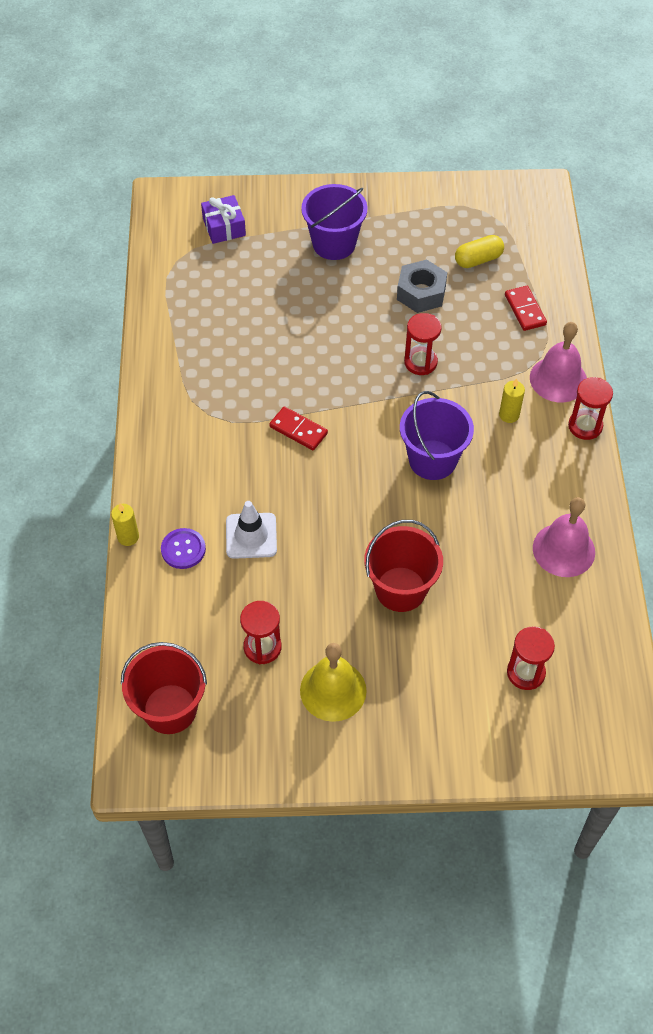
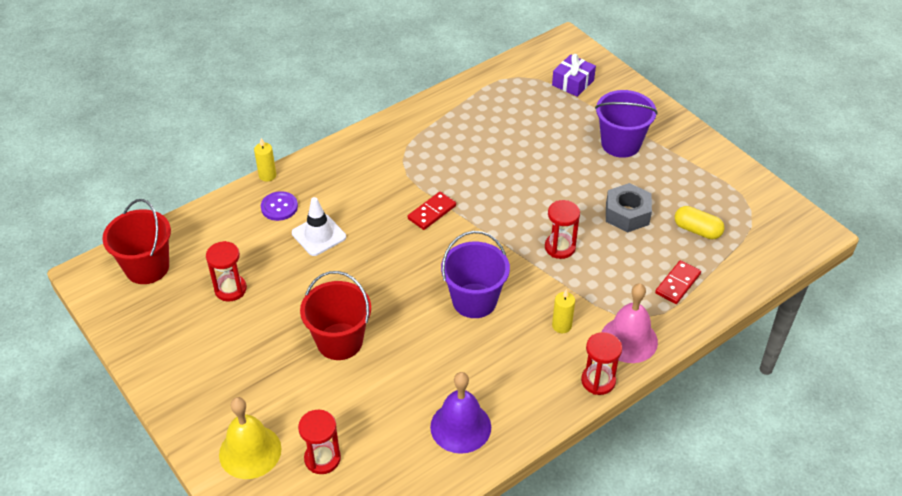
camera: 55 degrees right, 10 degrees down
red domino [269,406,328,450] -> red domino turned 45 degrees clockwise [408,192,456,230]
yellow bell [300,643,367,722] -> yellow bell moved to [219,397,282,479]
pink bell [533,497,595,577] -> purple bell [430,372,491,454]

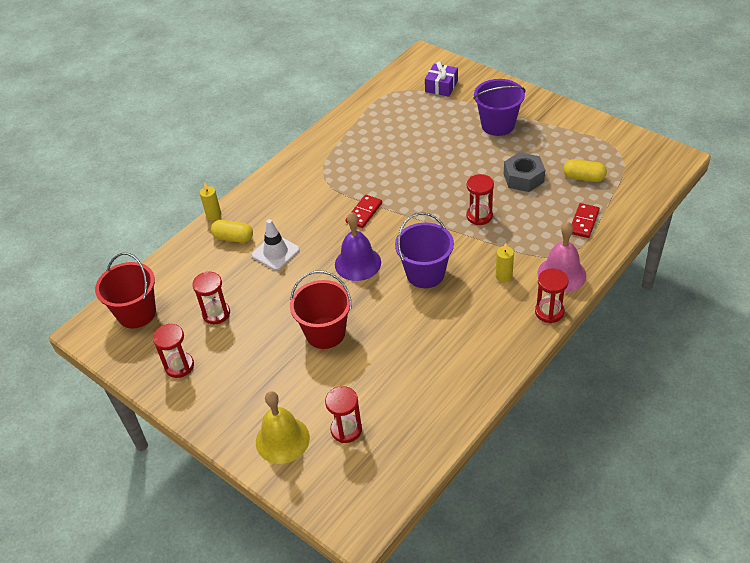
camera: 10 degrees left, 0 degrees up
purple button [261,191,298,221] -> yellow capsule [211,220,253,243]
purple bell [430,372,491,454] -> purple bell moved to [335,212,381,281]
none -> red hourglass [153,323,194,378]

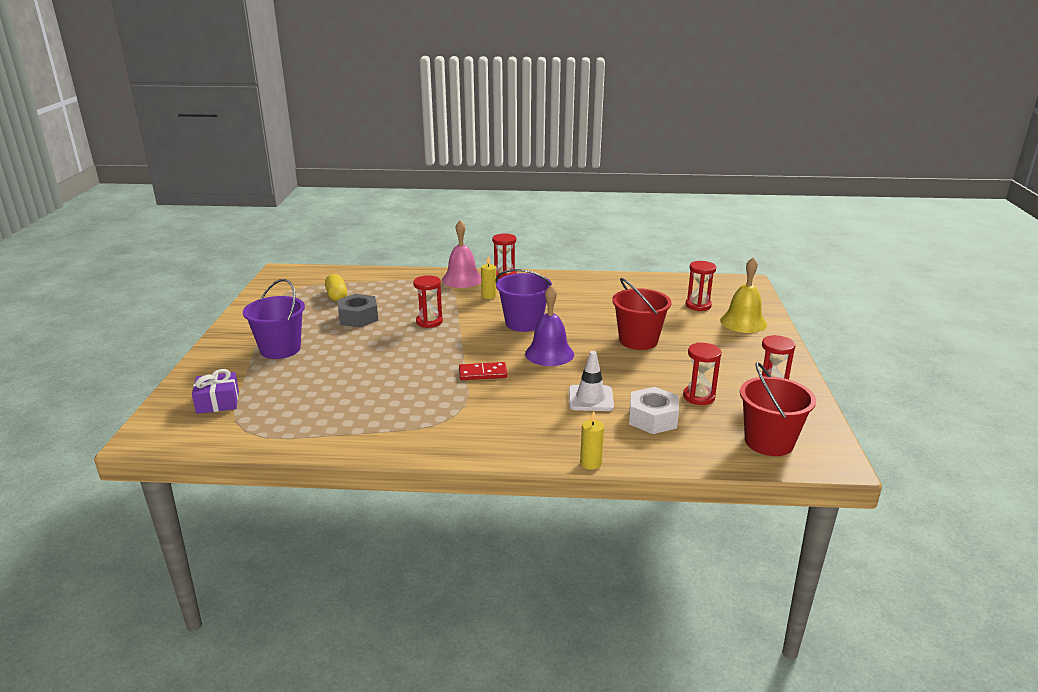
camera: 130 degrees left, 20 degrees down
yellow capsule [211,220,253,243] -> none
red domino [572,203,600,238] -> none
none -> white nut [629,387,679,434]

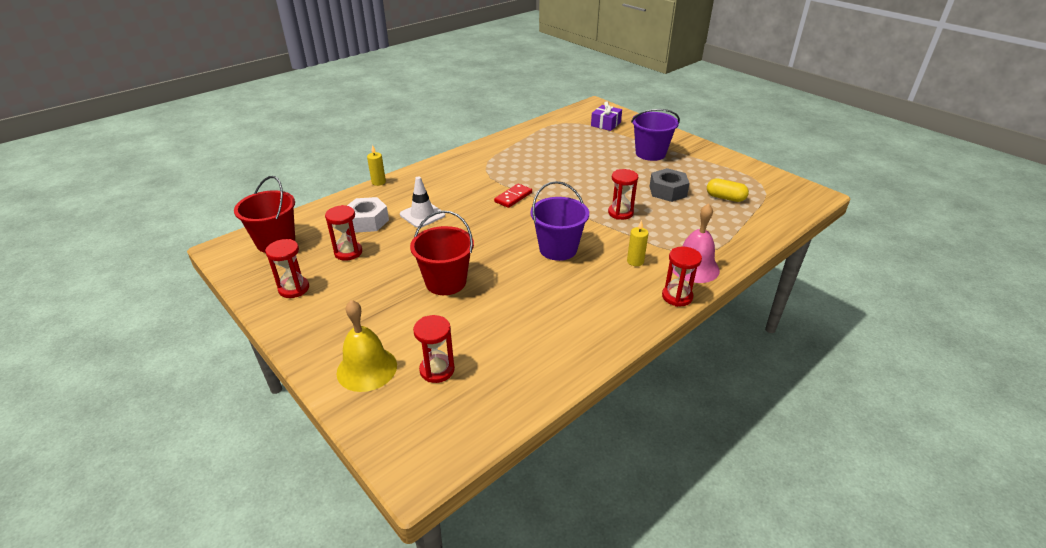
camera: 135 degrees right, 10 degrees up
purple bell [525,285,574,366] -> none

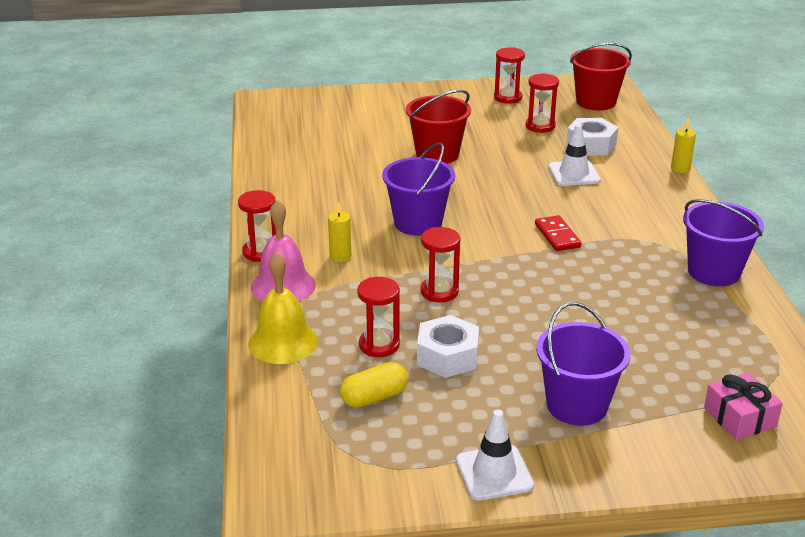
camera: 125 degrees right, 5 degrees down
yellow bell [337,300,397,392] -> yellow bell moved to [248,252,318,364]
red hourglass [413,315,455,383] -> red hourglass moved to [357,277,400,357]
purple gift [591,102,622,131] -> pink gift [704,372,783,440]
grey nut [649,168,690,202] -> white nut [417,315,479,378]
none -> white traffic cone [456,410,534,501]
none -> purple bucket [683,199,764,286]

